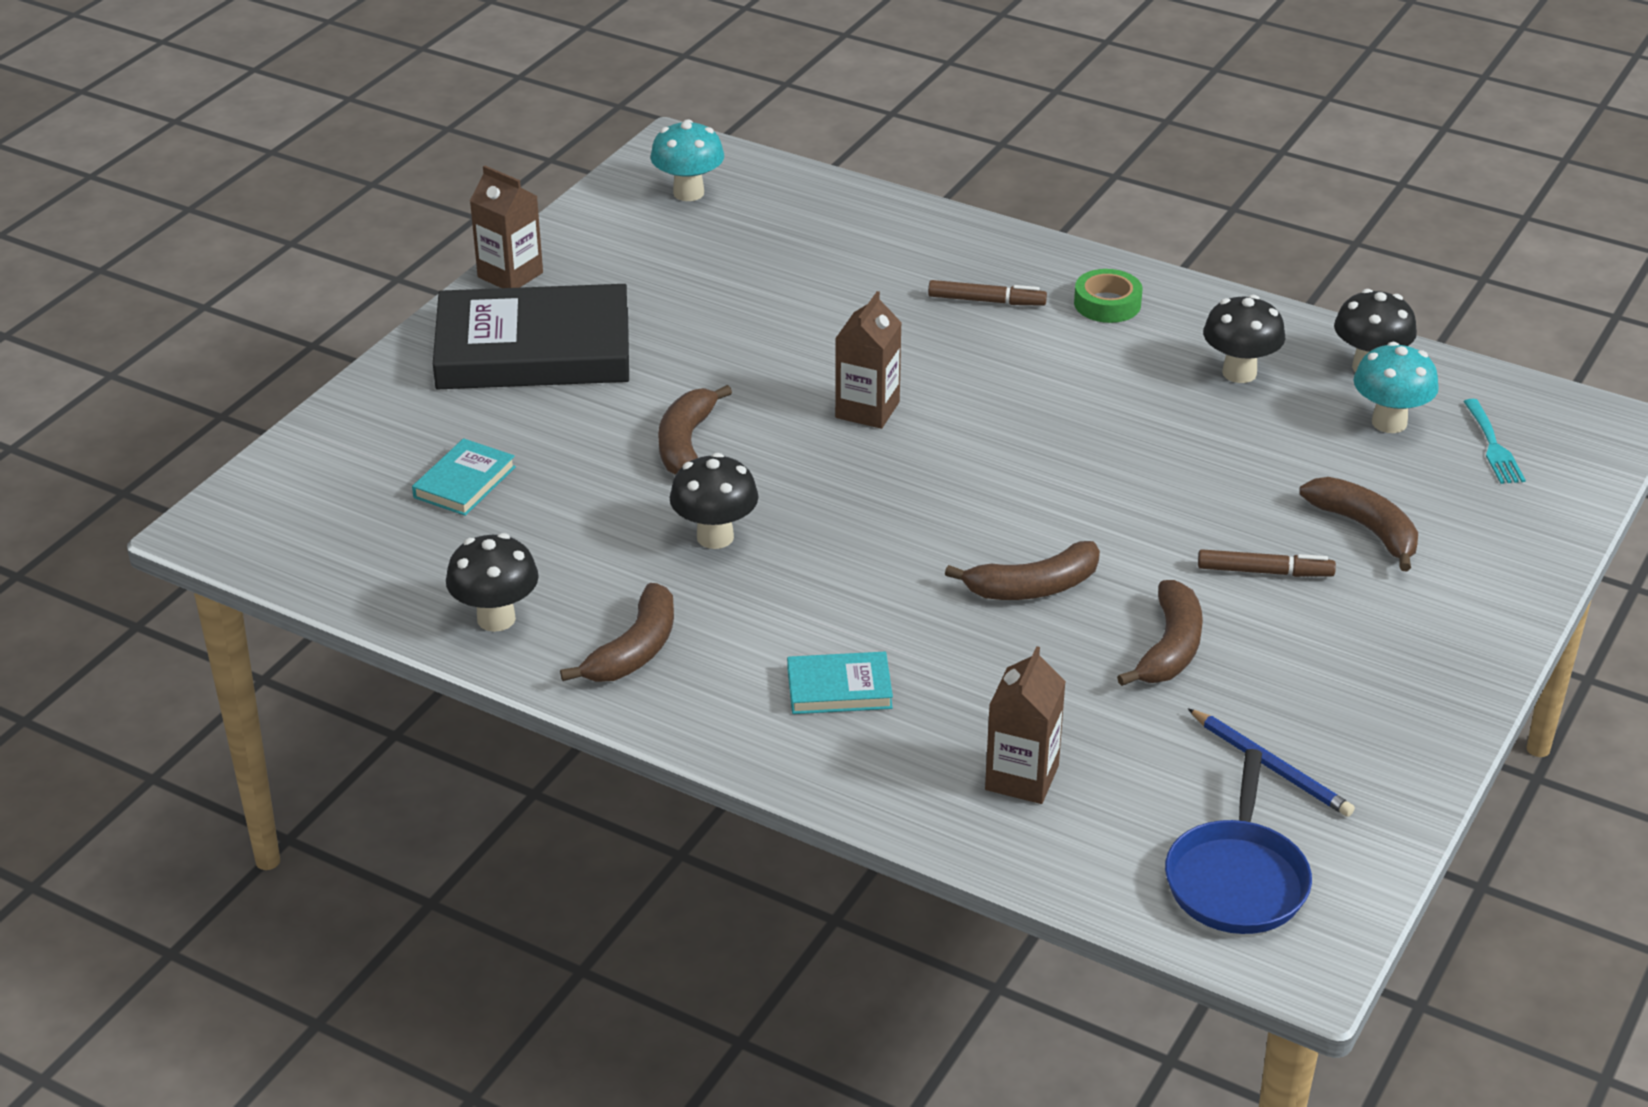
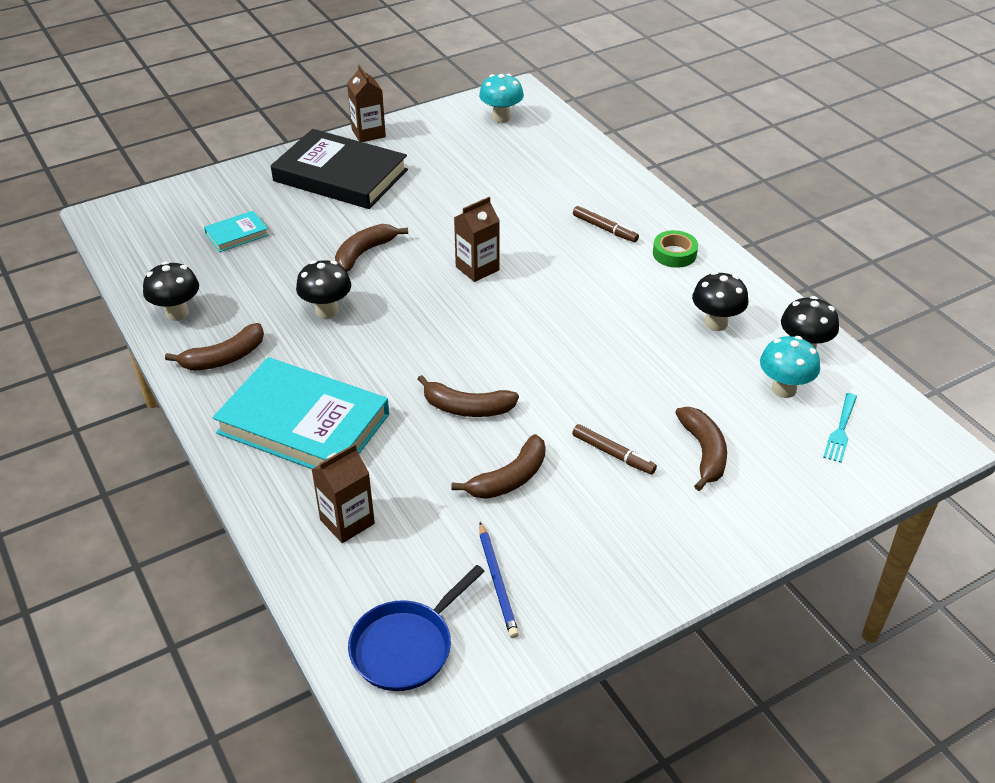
camera: 30 degrees right, 5 degrees up
turquoise book [787,652,893,714] -> turquoise book [213,357,389,469], size x2.24

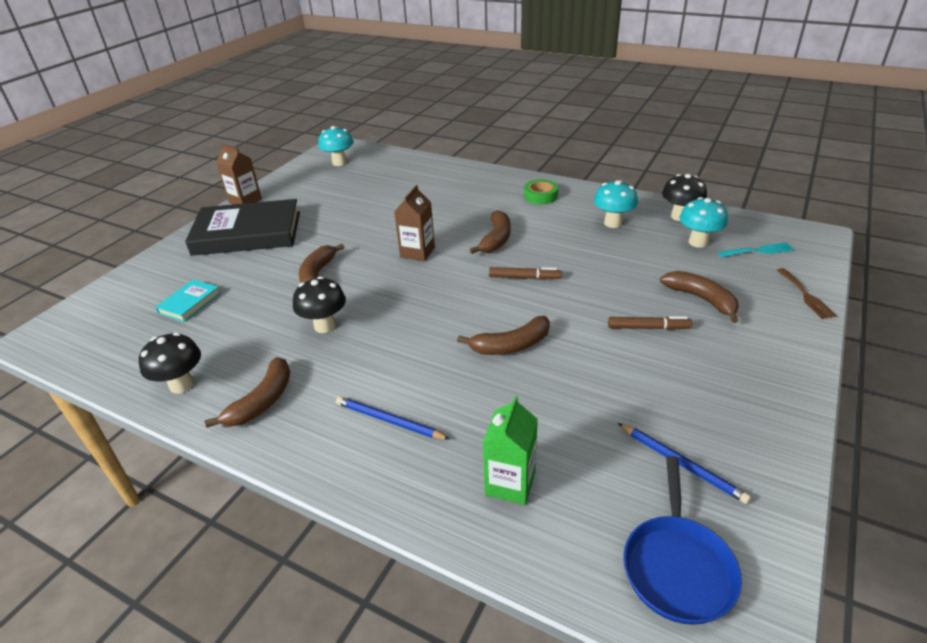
camera: 30 degrees left, 5 degrees down
turquoise book [213,357,389,469] -> blue pencil [336,396,449,439]
brown carton [311,444,375,543] -> green carton [483,396,538,505]
brown banana [451,434,546,499] -> brown banana moved to [469,210,511,254]
brown marker [573,206,639,242] -> brown marker moved to [489,267,562,280]
black mushroom [692,271,748,331] -> turquoise mushroom [594,180,638,228]
turquoise fork [823,393,857,463] -> turquoise fork turned 90 degrees counterclockwise [718,242,794,257]
none -> brown fork [777,268,837,319]

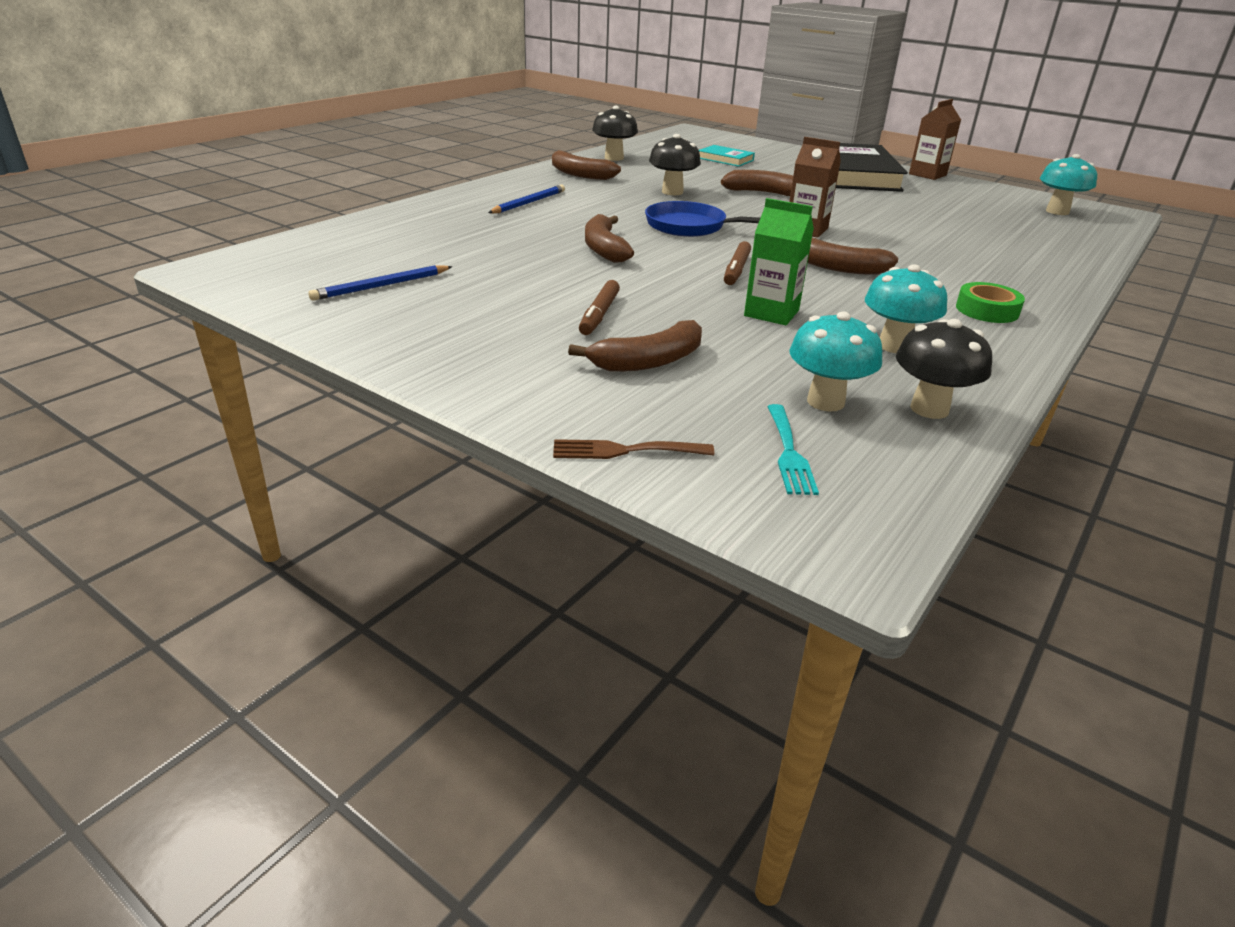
camera: 95 degrees right, 5 degrees down
green carton [483,396,538,505] -> green carton moved to [744,198,814,325]
blue pan [623,456,742,625] -> blue pan moved to [645,201,760,237]

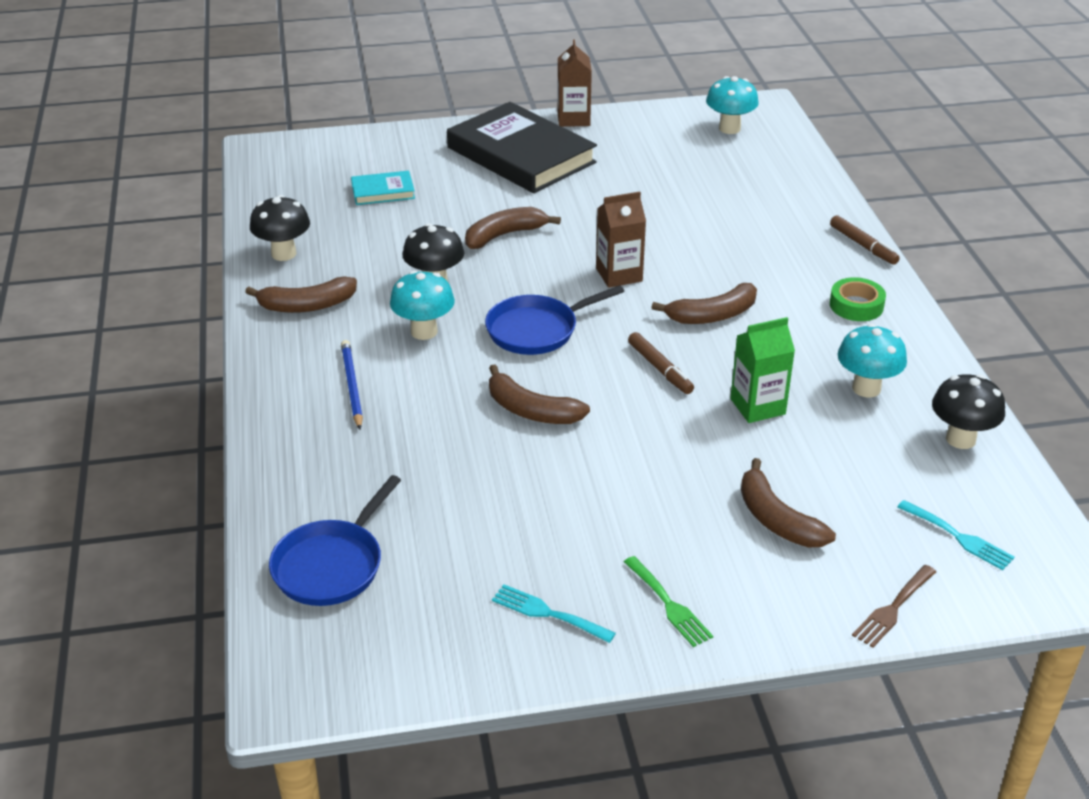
camera: 45 degrees left, 5 degrees up
blue pencil [309,265,453,301] -> none
brown banana [568,320,702,372] -> brown banana turned 135 degrees clockwise [741,458,836,548]
brown marker [579,280,620,335] -> brown marker moved to [830,215,900,265]
turquoise mushroom [789,311,882,412] -> turquoise mushroom moved to [390,270,455,340]
none -> blue pan [269,475,401,606]
none -> turquoise fork [492,584,616,643]
none -> green fork [624,556,713,647]

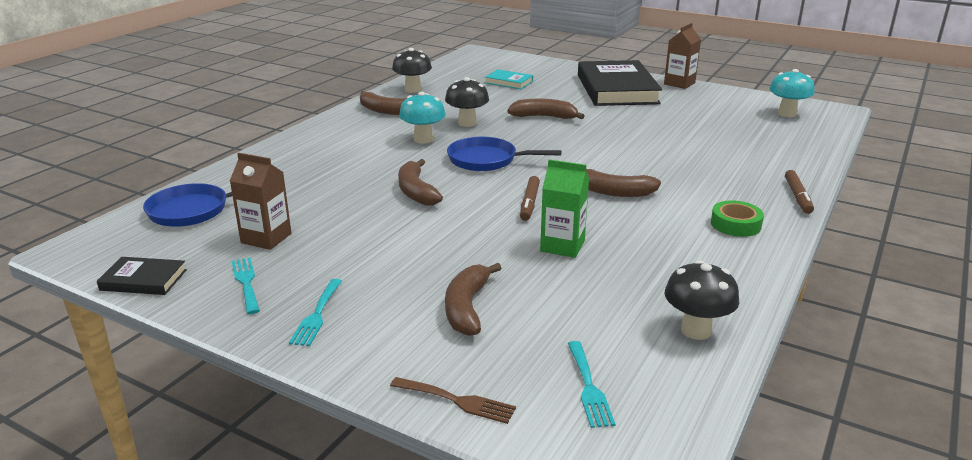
camera: 40 degrees right, 10 degrees down
blue pencil [341,340,363,429] -> none
brown carton [596,191,646,288] -> brown carton moved to [230,153,291,250]
green fork [624,556,713,647] -> turquoise fork [289,279,342,346]
turquoise mushroom [838,324,907,398] -> none
brown fork [852,565,936,648] -> brown fork turned 150 degrees counterclockwise [390,377,516,424]
none -> black book [97,257,187,295]

